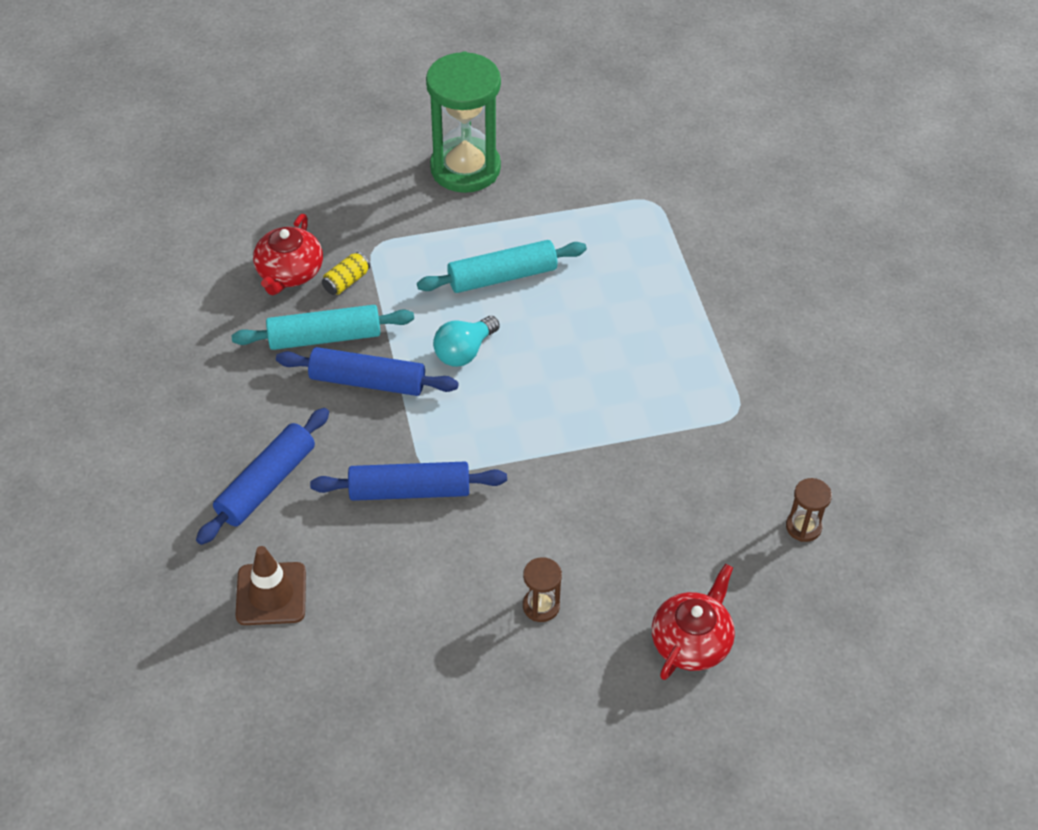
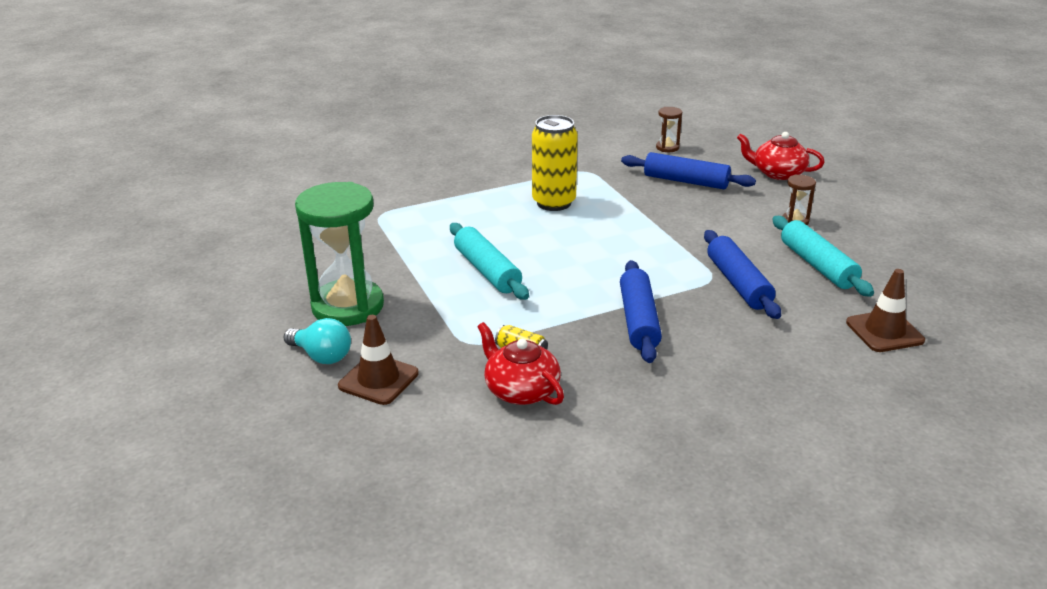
camera: 100 degrees left, 20 degrees down
blue rolling pin [196,408,329,545] -> blue rolling pin moved to [621,152,756,189]
turquoise rolling pin [231,305,414,350] -> turquoise rolling pin moved to [772,216,874,297]
red teapot [253,214,323,295] -> red teapot turned 135 degrees counterclockwise [477,322,564,405]
turquoise light bulb [433,316,500,367] -> turquoise light bulb moved to [284,318,351,364]
none -> brown traffic cone [338,315,419,405]
none -> yellow can [532,115,578,211]

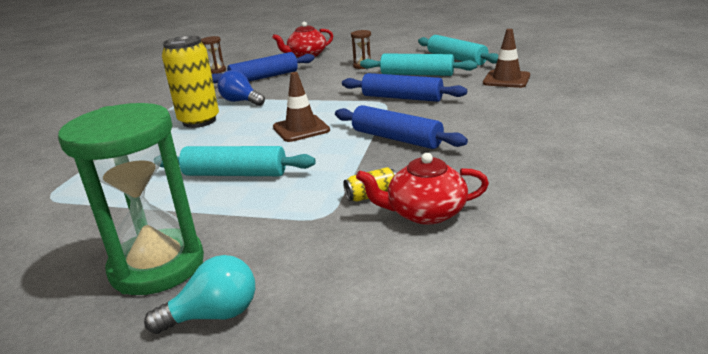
camera: 50 degrees left, 5 degrees down
brown traffic cone [338,315,419,405] -> brown traffic cone moved to [273,72,330,142]
none -> blue light bulb [217,70,265,106]
none -> turquoise rolling pin [418,35,498,65]

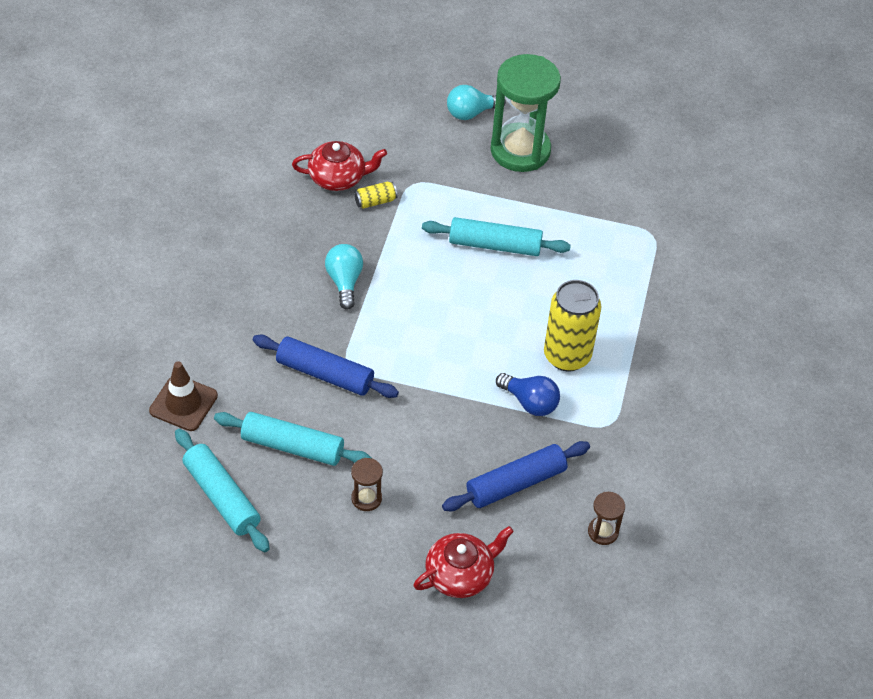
camera: 175 degrees right, 25 degrees up
brown traffic cone [273,72,330,142] -> none
blue rolling pin [335,105,468,149] -> turquoise light bulb [325,244,363,310]

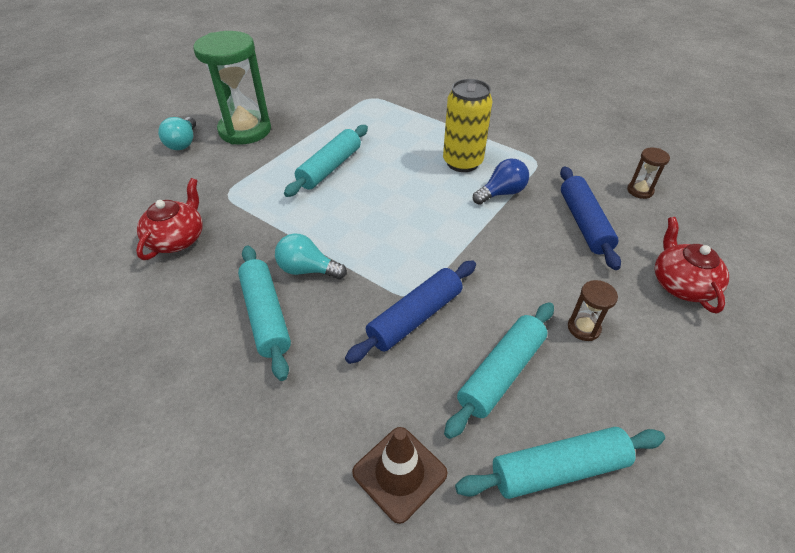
camera: 65 degrees left, 5 degrees down
yellow can [354,182,398,209] -> none
none -> turquoise rolling pin [238,245,291,381]

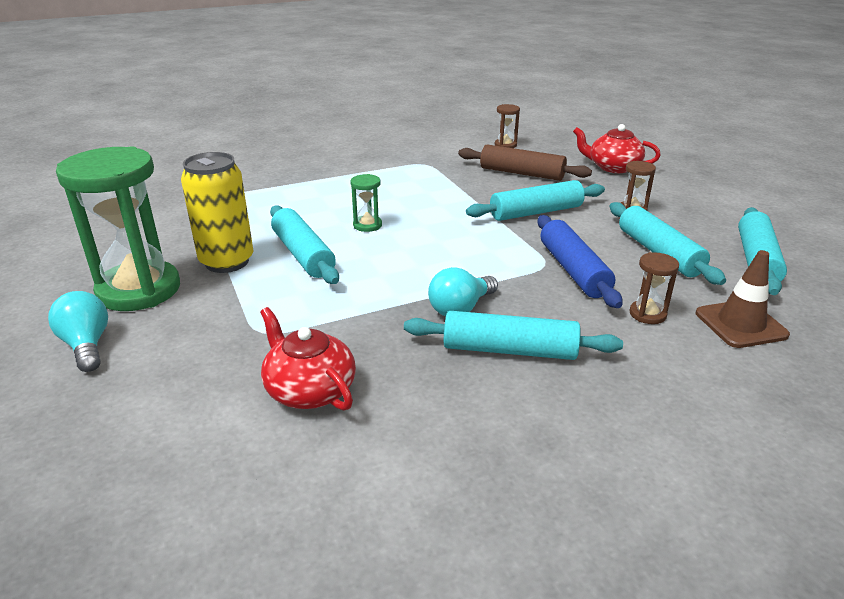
camera: 60 degrees left, 15 degrees down
turquoise light bulb [158,117,196,150] -> turquoise light bulb turned 150 degrees counterclockwise [48,291,108,372]
yellow can [443,79,492,172] -> yellow can moved to [181,152,254,273]
blue light bulb [473,158,529,205] -> none
blue rolling pin [560,166,621,270] -> brown rolling pin [458,144,592,181]
none -> green hourglass [350,174,382,232]
none -> turquoise rolling pin [466,180,605,221]
none -> brown hourglass [629,252,679,324]

